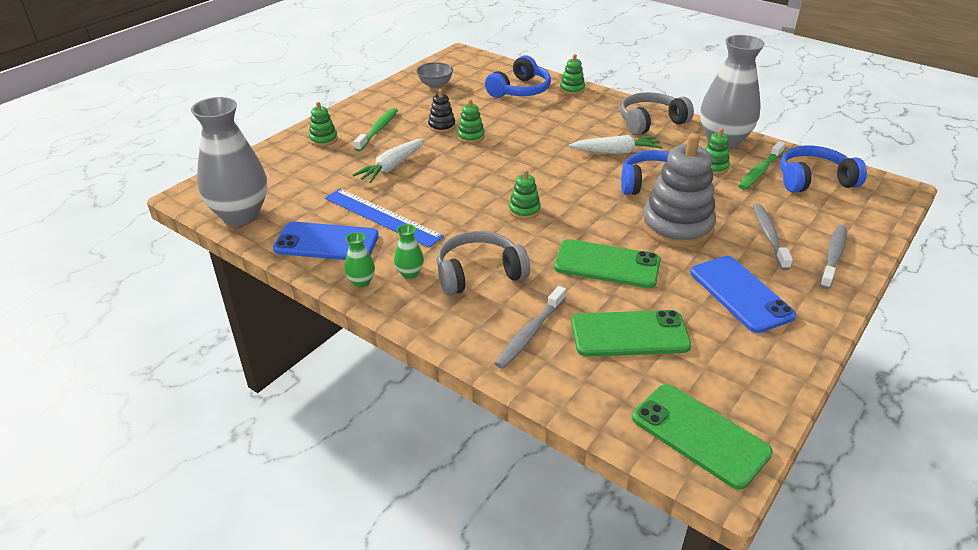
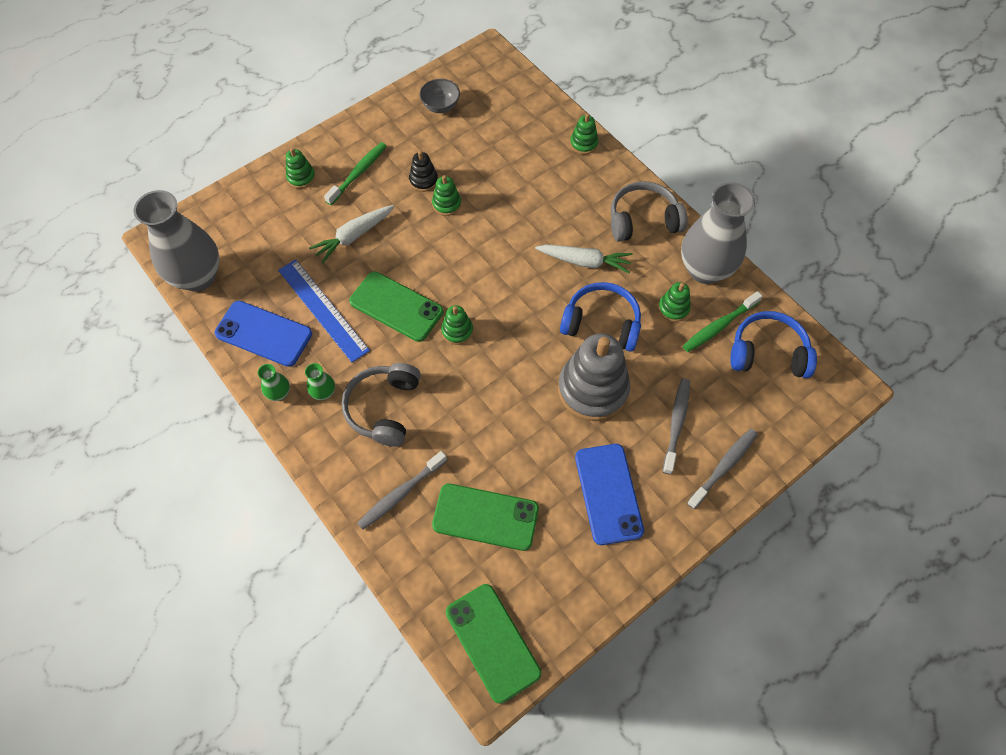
camera: 15 degrees right, 25 degrees up
grey headphones [437,231,530,296] -> grey headphones turned 75 degrees counterclockwise [342,363,420,447]
blue headphones [485,55,551,98] -> none
green phone [554,239,661,288] -> green phone moved to [349,271,443,342]

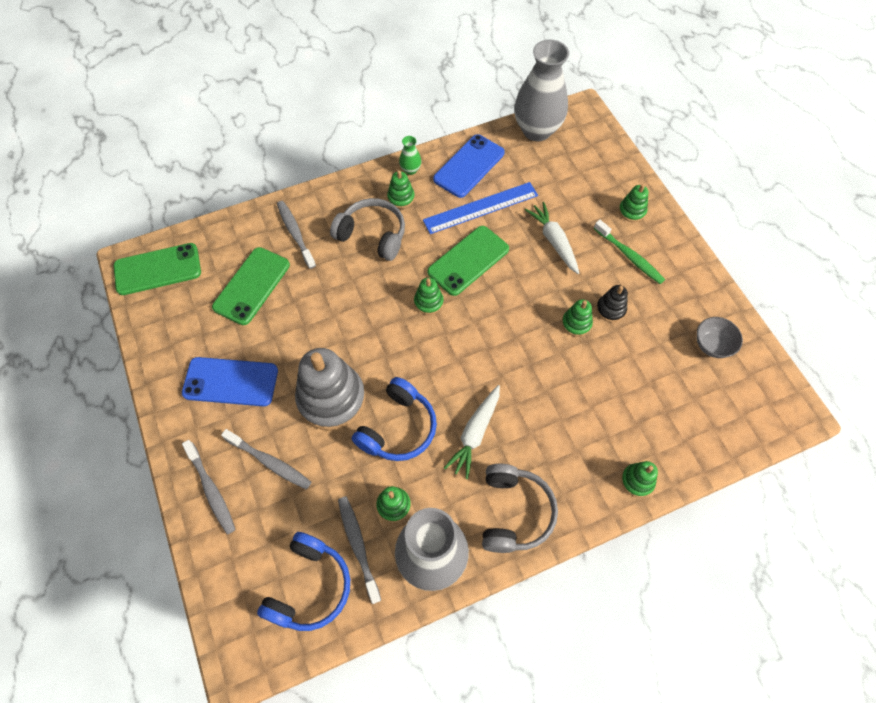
camera: 105 degrees right, 0 degrees up
green vase [305,363,335,400] -> green stacking toy [387,170,415,209]
green toothbrush [683,291,762,352] -> grey toothbrush [338,496,381,604]

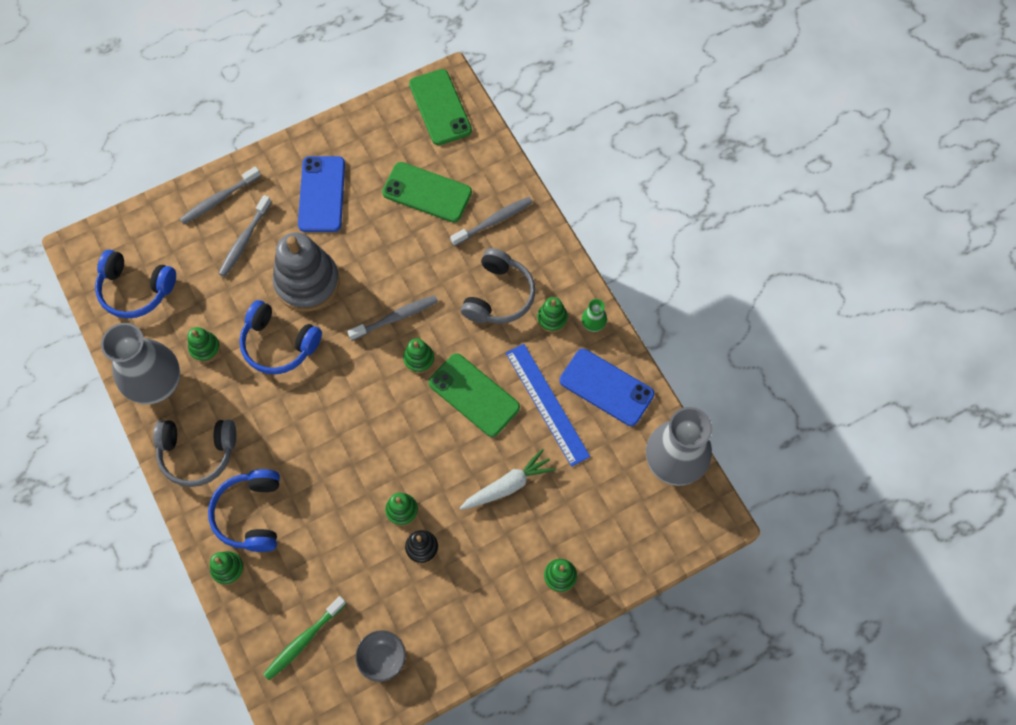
camera: 85 degrees right, 5 degrees up
grey toothbrush [338,496,381,604] -> grey toothbrush moved to [347,295,438,341]
white carrot [444,385,500,479] -> none
green toothbrush [594,220,665,284] -> green toothbrush moved to [263,596,347,680]
none -> blue headphones [208,469,280,552]

